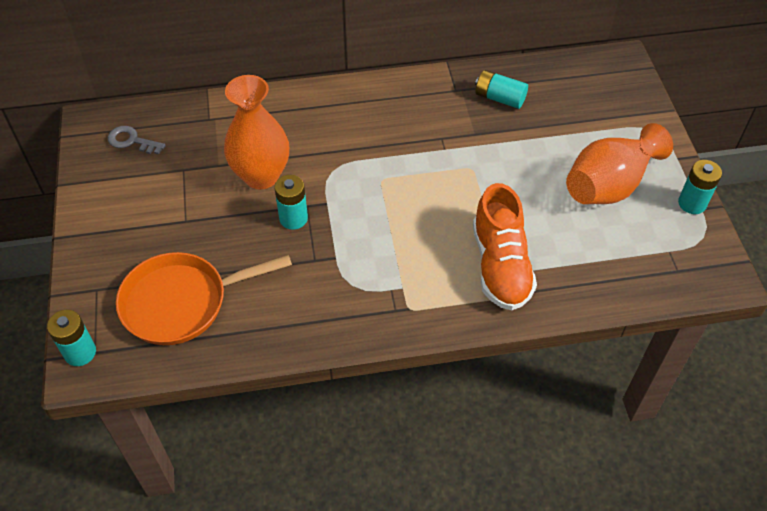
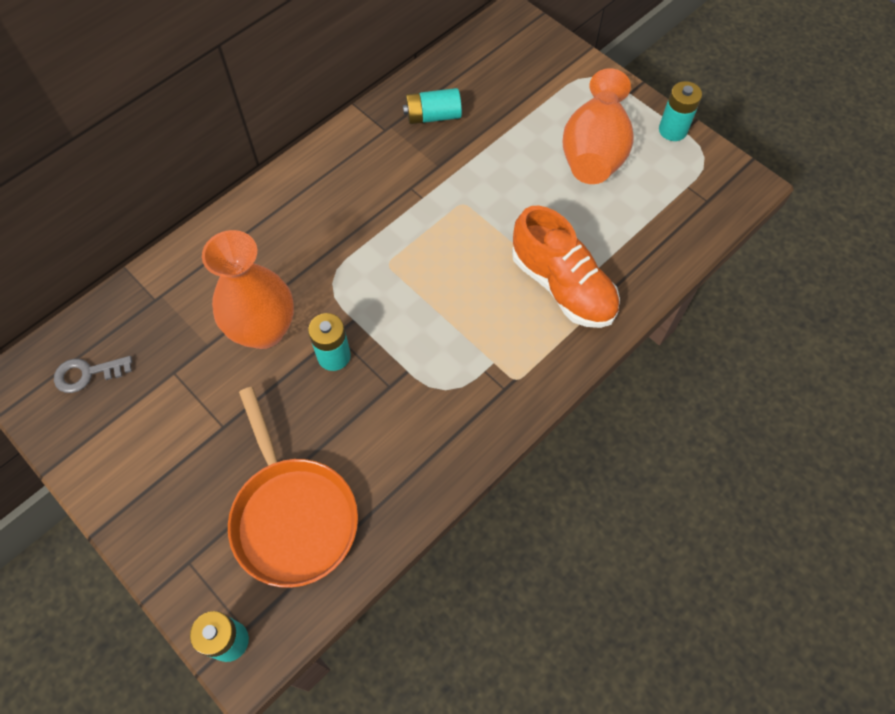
camera: 35 degrees left, 10 degrees up
orange pan [116,252,292,345] -> orange pan turned 60 degrees counterclockwise [228,387,358,588]

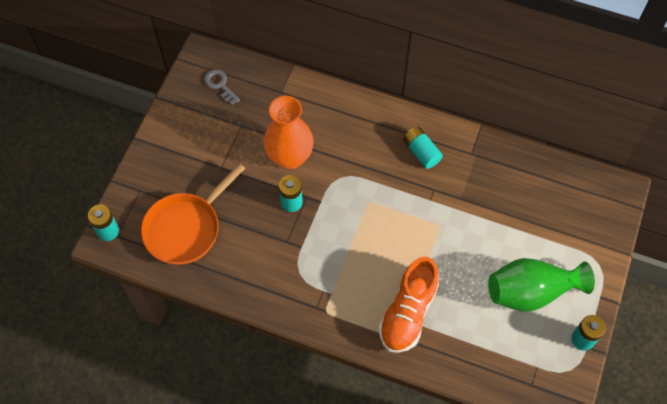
camera: 65 degrees right, 0 degrees up
turquoise battery [403,88,462,124] -> turquoise battery moved to [403,126,443,169]
orange vase [563,68,634,184] -> green vase [488,258,595,312]

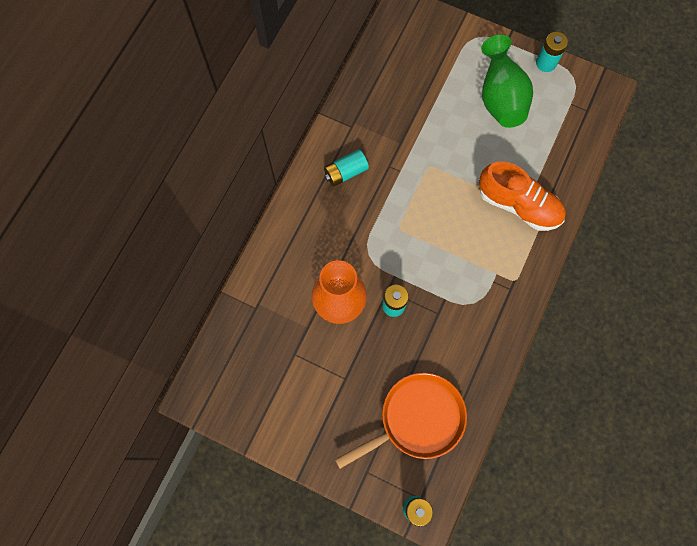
camera: 85 degrees left, 10 degrees up
orange pan [141,163,246,265] -> orange pan turned 75 degrees counterclockwise [335,373,467,469]
grey key [204,69,240,105] -> none

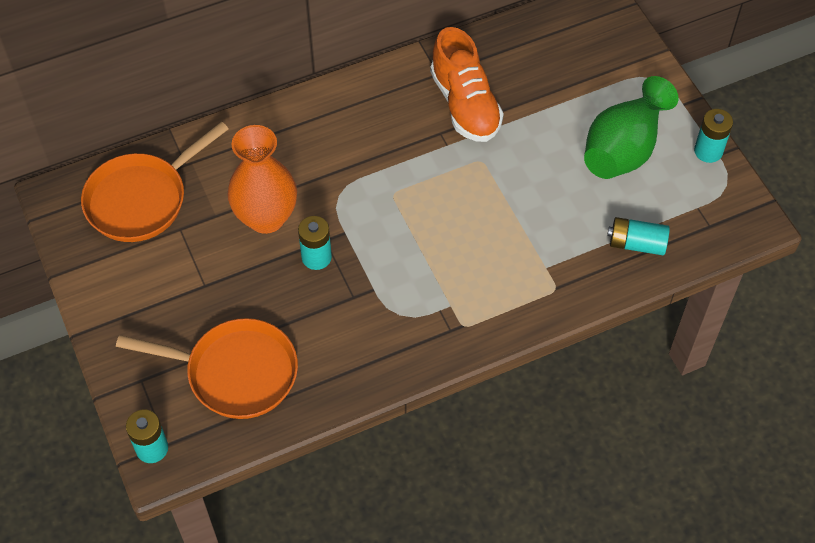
camera: 40 degrees right, 15 degrees down
turquoise battery [324,149,369,187] -> turquoise battery moved to [607,217,670,255]
orange shoe [479,161,566,231] -> orange shoe moved to [430,27,504,142]
none -> orange pan [81,121,228,242]

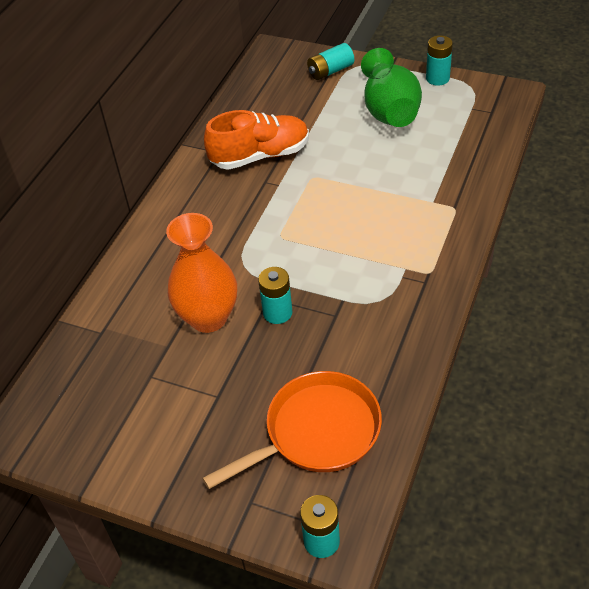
camera: 40 degrees left, 10 degrees down
orange pan [81,121,228,242] -> none
orange shoe [430,27,504,142] -> orange shoe turned 45 degrees counterclockwise [204,110,309,170]
turquoise battery [607,217,670,255] -> turquoise battery moved to [307,43,354,80]

